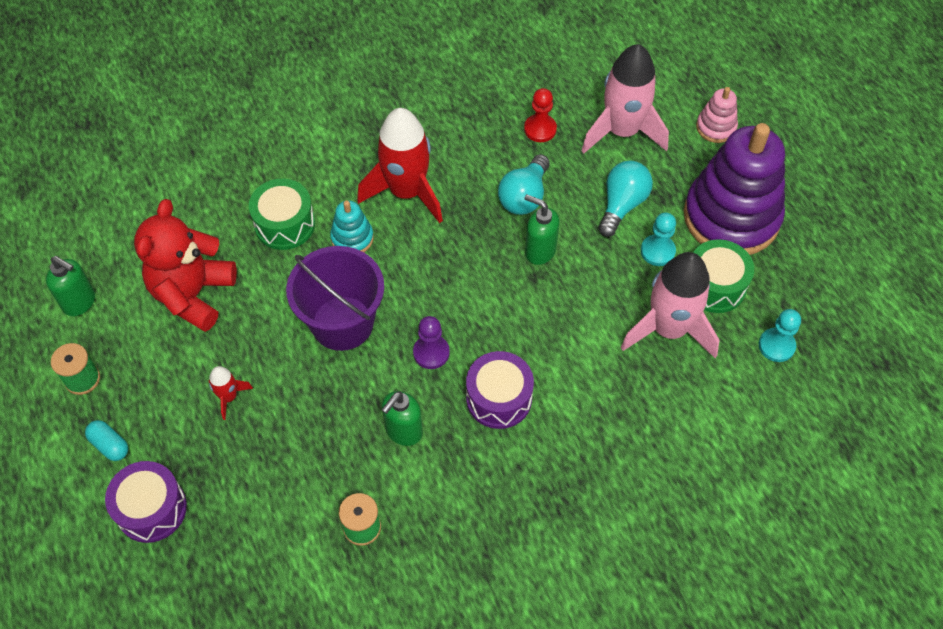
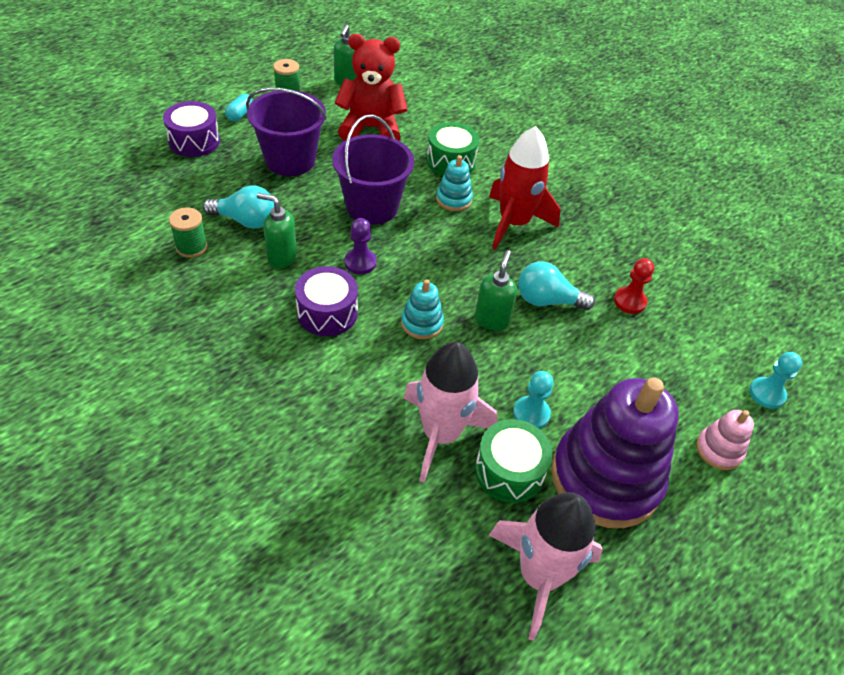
camera: 70 degrees right, 10 degrees down
red rocket [208,366,253,420] -> purple bucket [246,88,327,176]
pink rocket [582,44,669,153] -> pink rocket moved to [489,492,603,641]
turquoise light bulb [598,161,653,237] -> turquoise light bulb moved to [203,185,274,228]
turquoise pawn [759,309,801,362] -> turquoise pawn moved to [749,352,802,409]
none -> turquoise stacking toy [401,279,444,339]

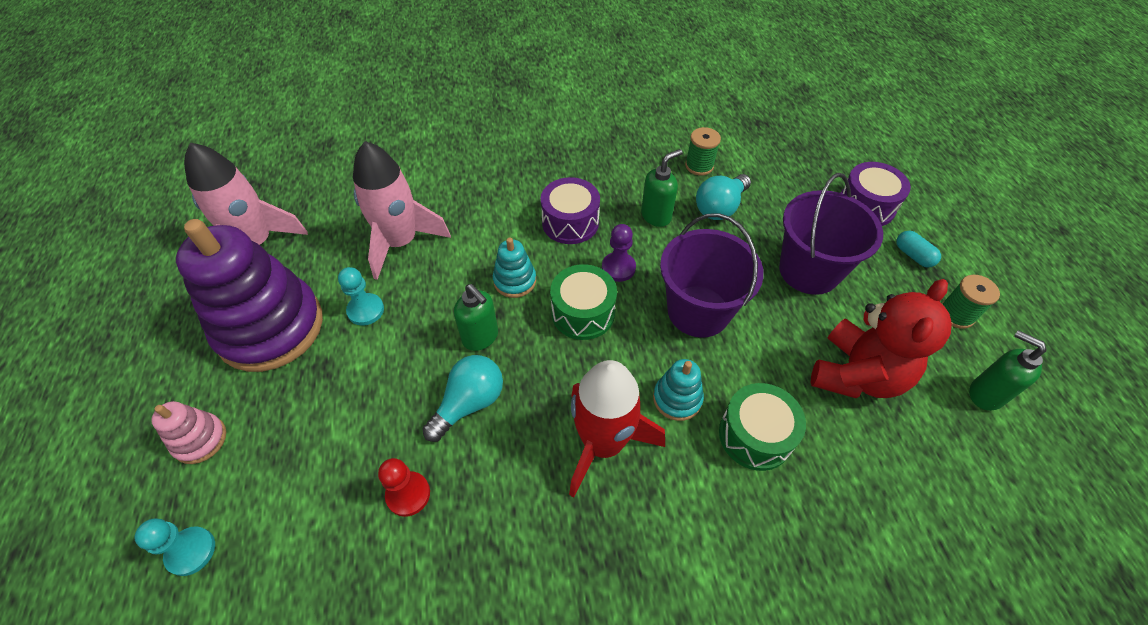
camera: 125 degrees right, 5 degrees up
green drum [475,419,553,503] -> green drum moved to [550,264,617,340]

